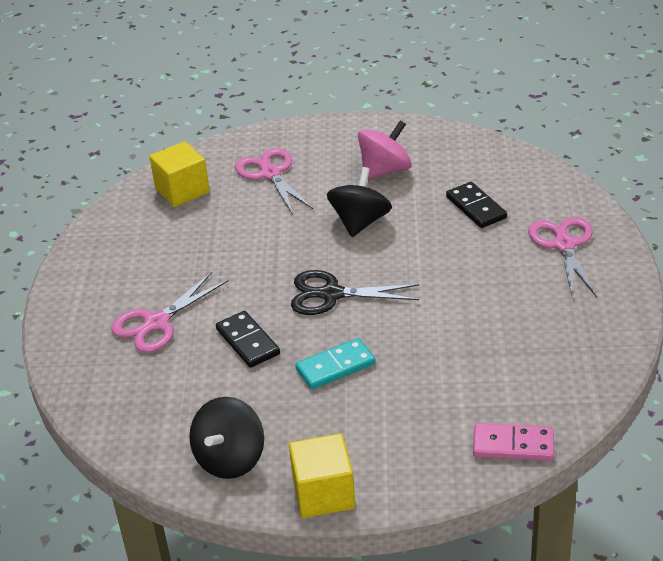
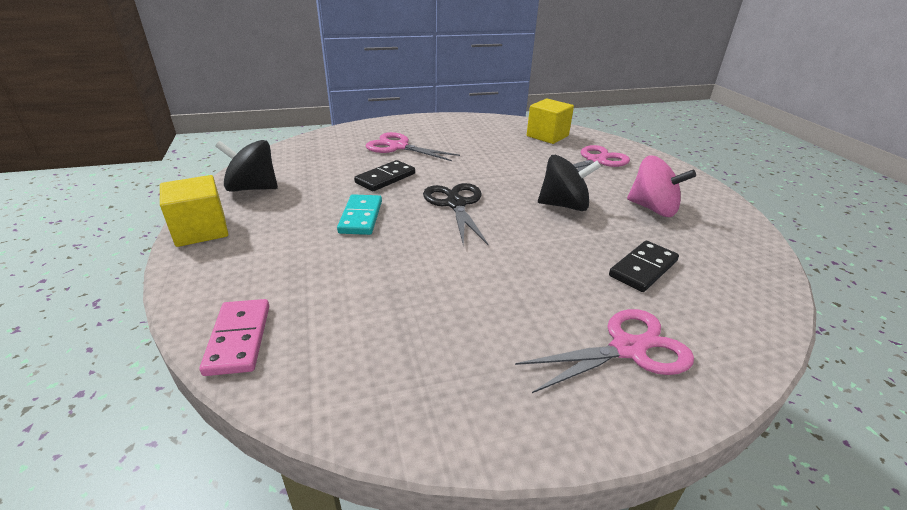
camera: 70 degrees right, 5 degrees down
turquoise domino [295,338,376,390] -> turquoise domino turned 45 degrees clockwise [337,194,382,235]

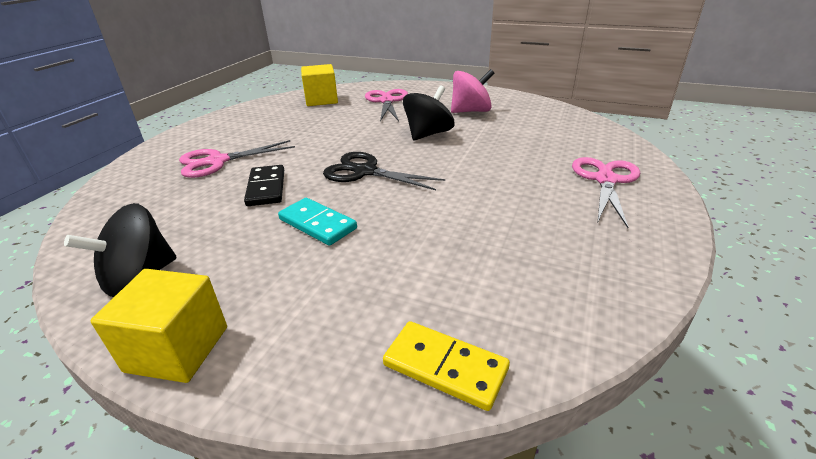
camera: 50 degrees left, 0 degrees up
pink domino [200,299,269,376] -> yellow domino [383,321,510,411]
black domino [609,241,679,292] -> none

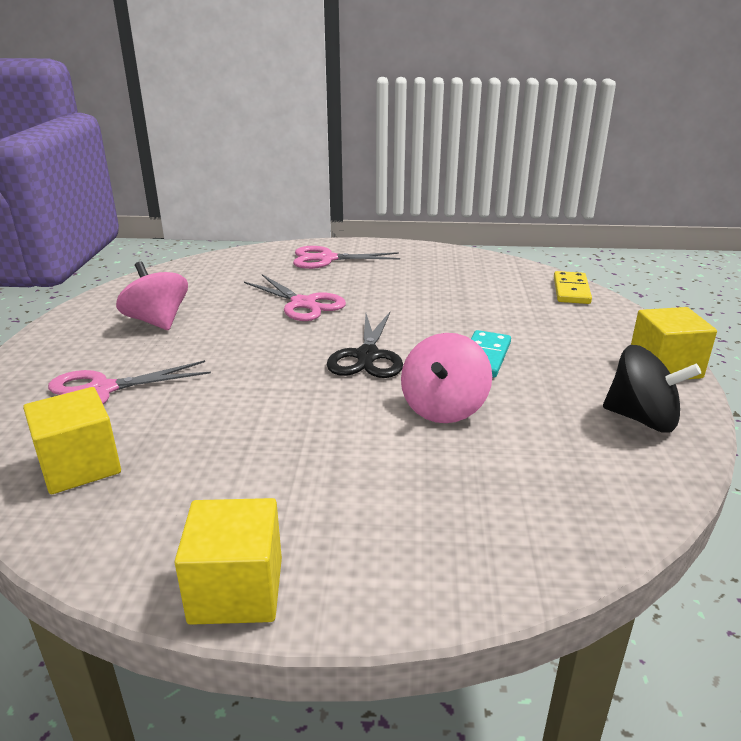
camera: 110 degrees left, 5 degrees down
pink scissors [179,140,295,178] -> pink scissors moved to [244,275,346,321]
black domino [244,165,284,206] -> pink spinning top [401,333,492,423]
black spinning top [403,85,455,140] -> none
none -> yellow cube [175,498,282,625]

